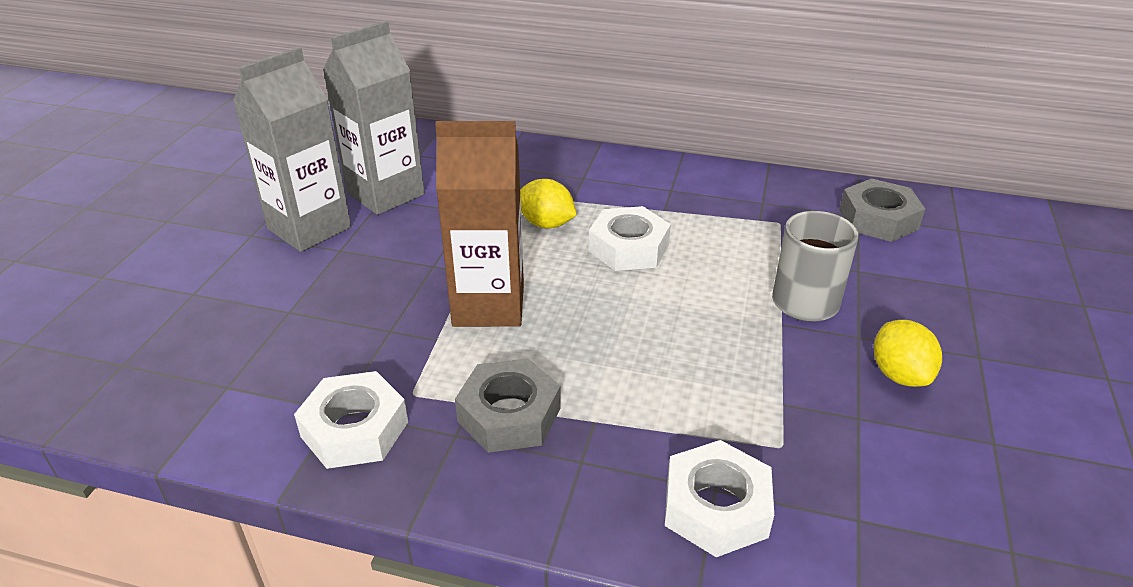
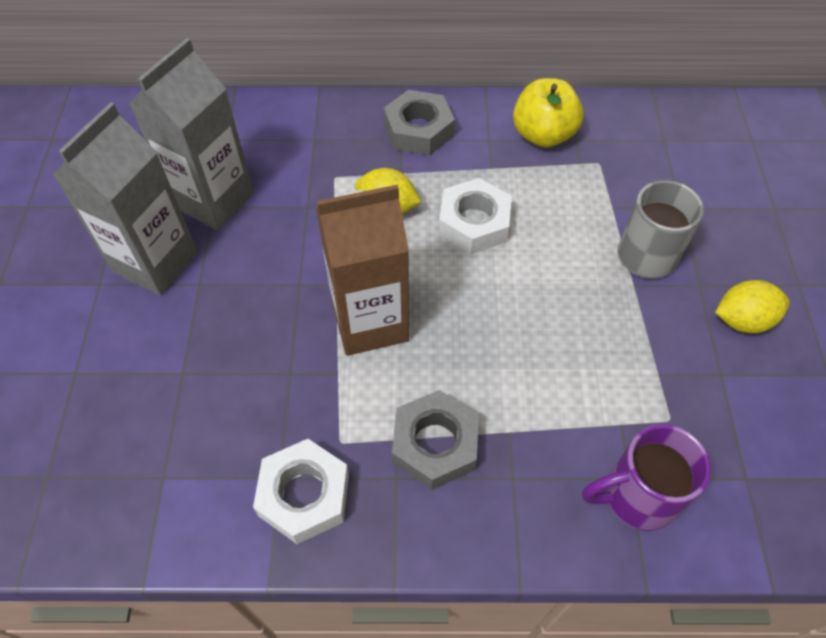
camera: 15 degrees left, 20 degrees up
white nut [665,440,774,557] -> purple mug [582,424,711,531]
grey nut [839,178,925,242] -> grey nut moved to [384,90,455,155]
yellow lemon [874,320,942,387] -> yellow lemon turned 75 degrees counterclockwise [715,280,790,333]
none -> yellow apple [513,78,584,148]

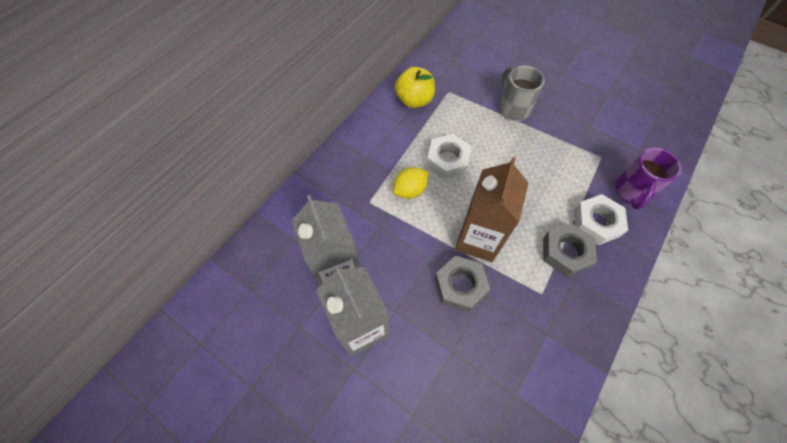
camera: 55 degrees left, 5 degrees up
white nut [253,439,349,544] -> white nut moved to [574,194,628,245]
grey nut [384,90,455,155] -> grey nut moved to [435,255,490,312]
yellow lemon [715,280,790,333] -> none

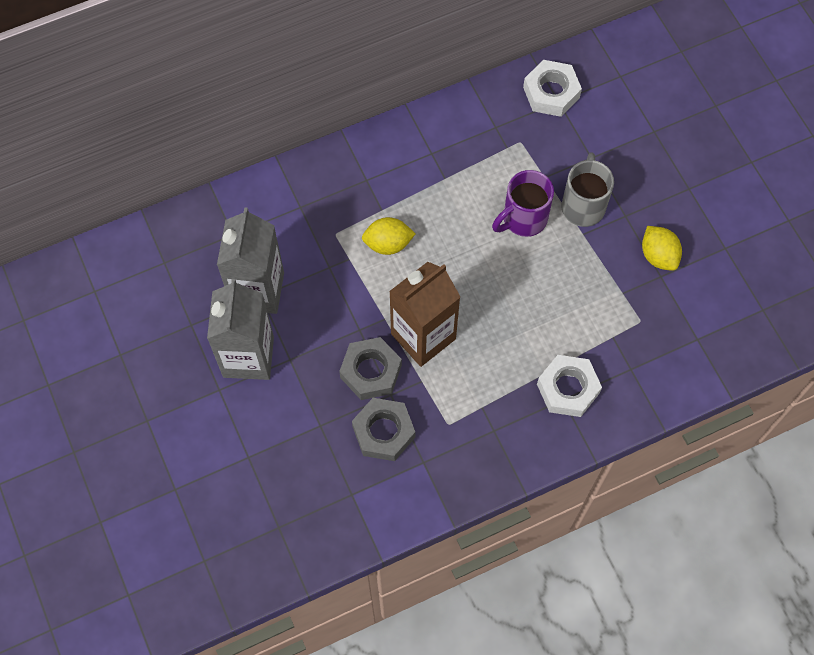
camera: 30 degrees right, 5 degrees up
yellow apple [395,67,435,108] -> none
white nut [427,134,471,179] -> white nut moved to [523,60,582,117]
grey nut [543,223,597,277] -> grey nut moved to [352,398,415,461]
purple mug [615,148,681,210] -> purple mug moved to [492,170,554,237]
none -> yellow lemon [642,226,682,271]

